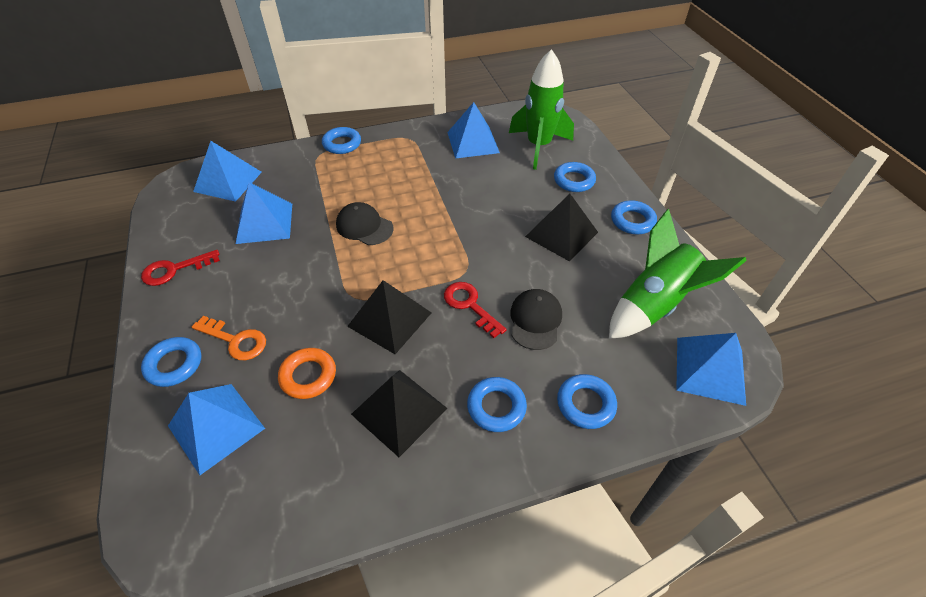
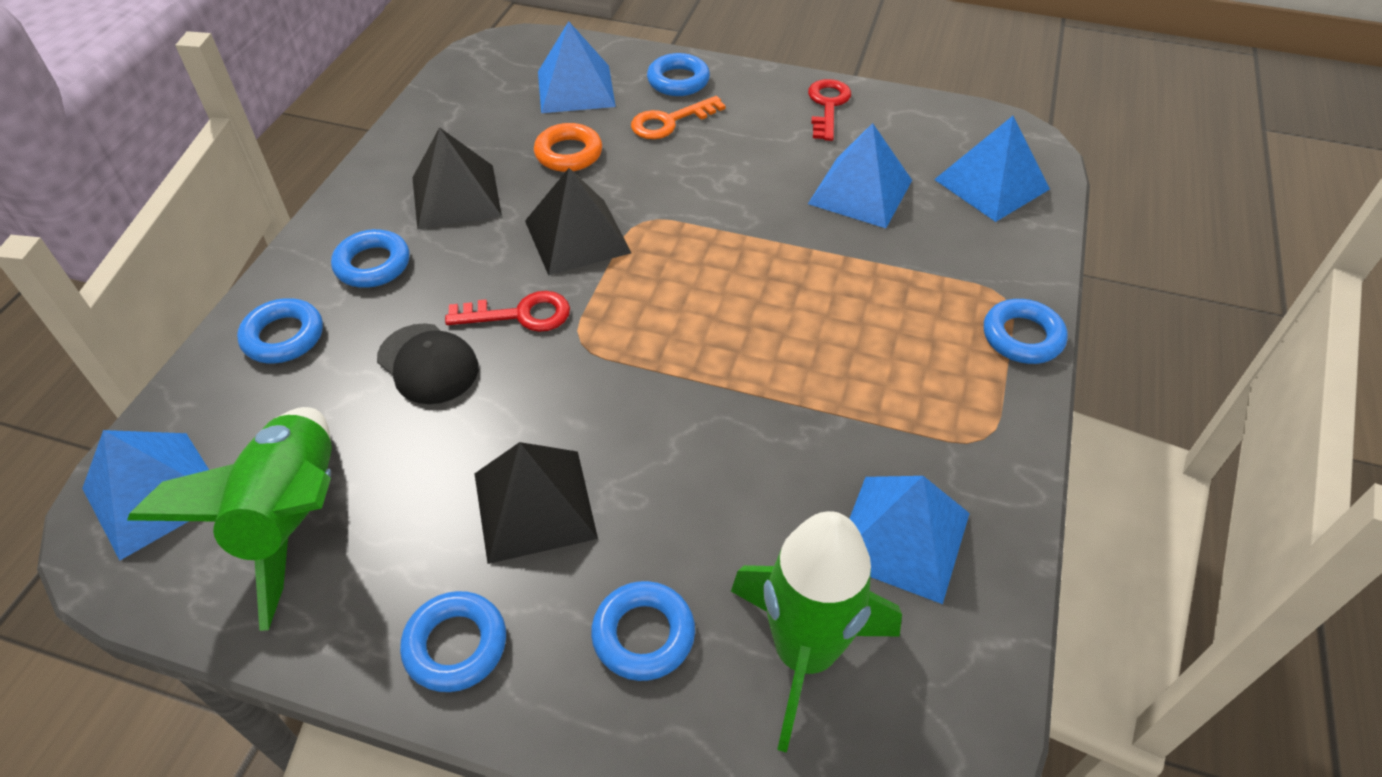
camera: 125 degrees right, 0 degrees up
black cap [336,202,394,245] -> none

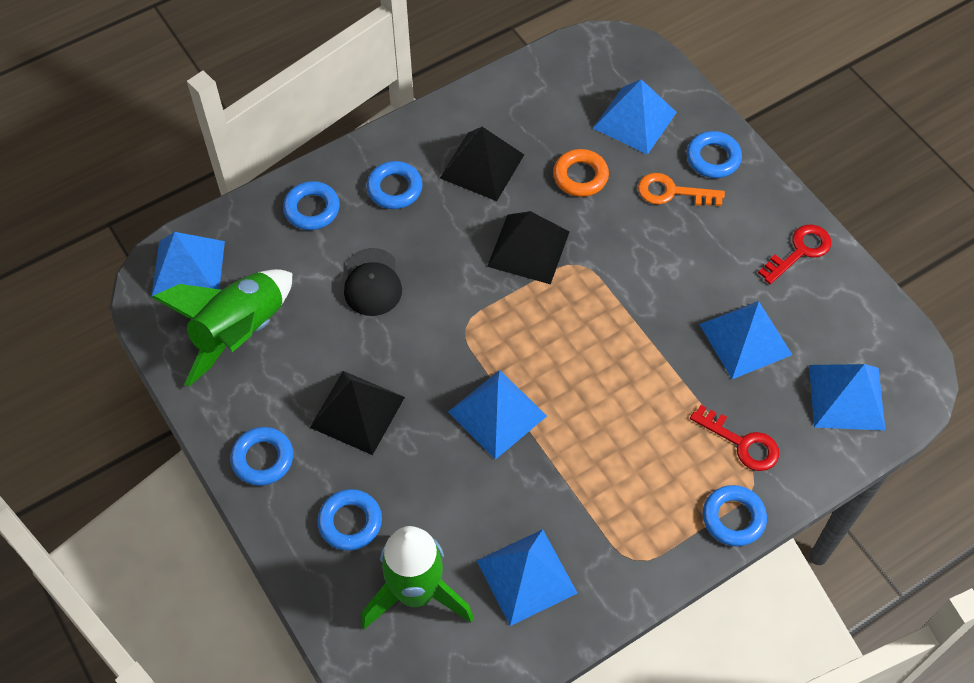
camera: 40 degrees right, 10 degrees up
red key [445,291,570,332] -> red key moved to [690,405,779,471]
none -> blue pyramid [448,370,547,460]

